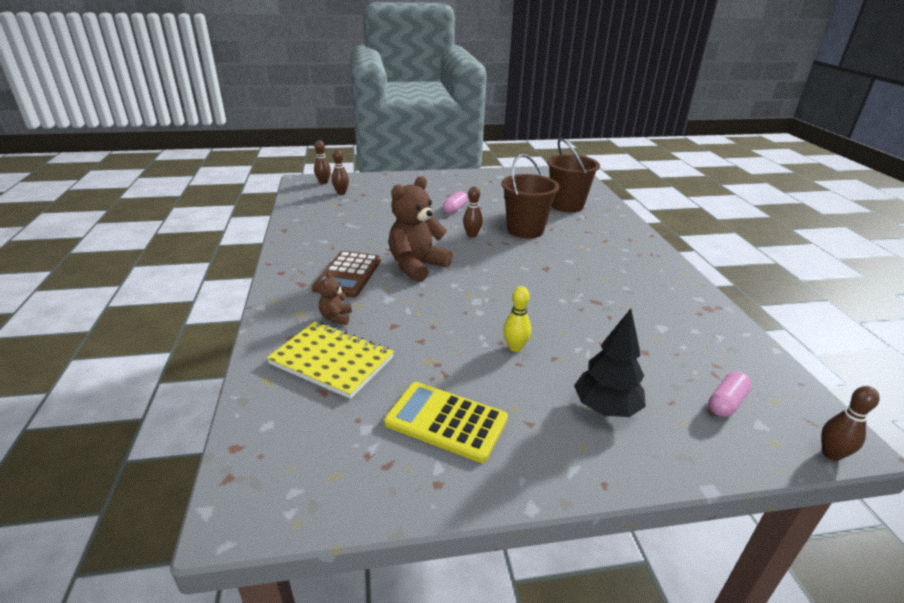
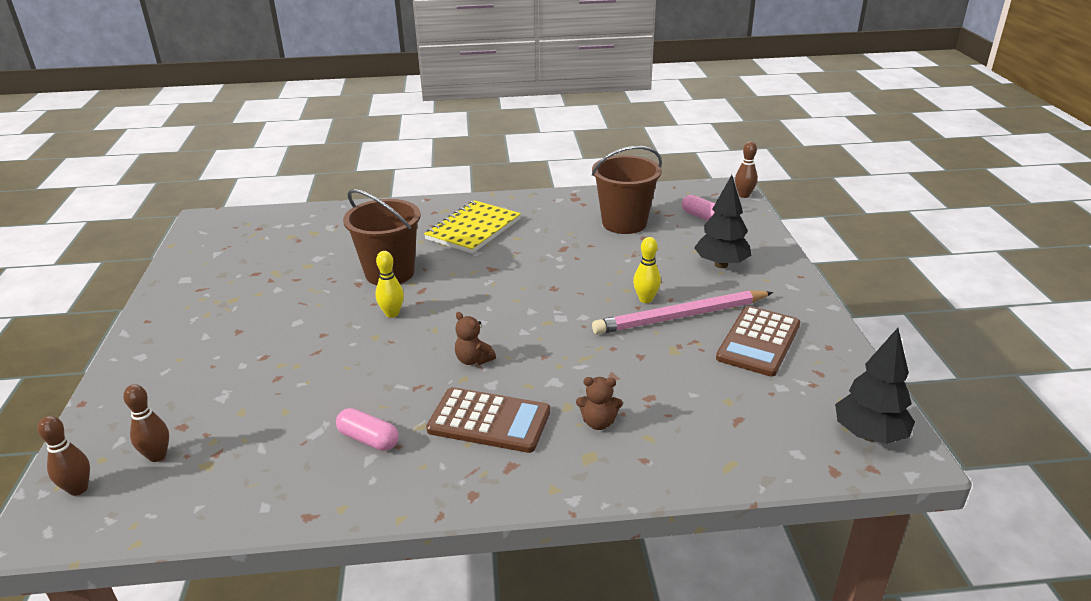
camera: 85 degrees left, 0 degrees up
yellow notebook [267,321,394,399] -> yellow notebook moved to [424,200,521,254]
yellow calculator [384,382,508,463] -> brown calculator [716,306,800,377]
brown teddy bear [389,176,452,283] -> brown teddy bear [455,312,496,365], size x0.47
pink capsule [443,191,468,214] -> pink capsule moved to [336,408,399,451]
brown bowling pin [463,186,483,237] -> yellow bowling pin [375,251,404,318]
brown bucket [547,138,600,212] -> brown bucket moved to [592,146,662,234]
none -> pink pencil [592,290,773,334]
none -> black tree [835,328,915,444]

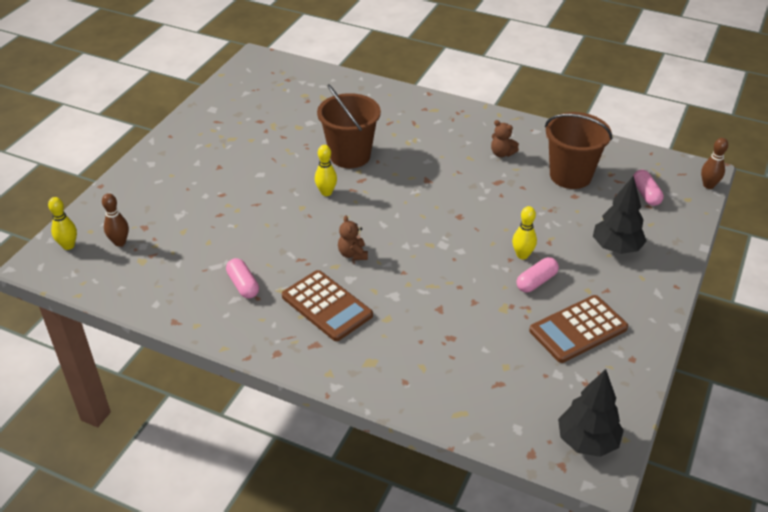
camera: 30 degrees right, 10 degrees up
brown bowling pin [37,416,90,496] -> yellow bowling pin [48,197,77,250]
yellow notebook [424,200,521,254] -> none
brown teddy bear [576,377,623,430] -> brown teddy bear moved to [491,120,519,157]
pink pencil [592,290,773,334] -> pink capsule [517,257,559,292]

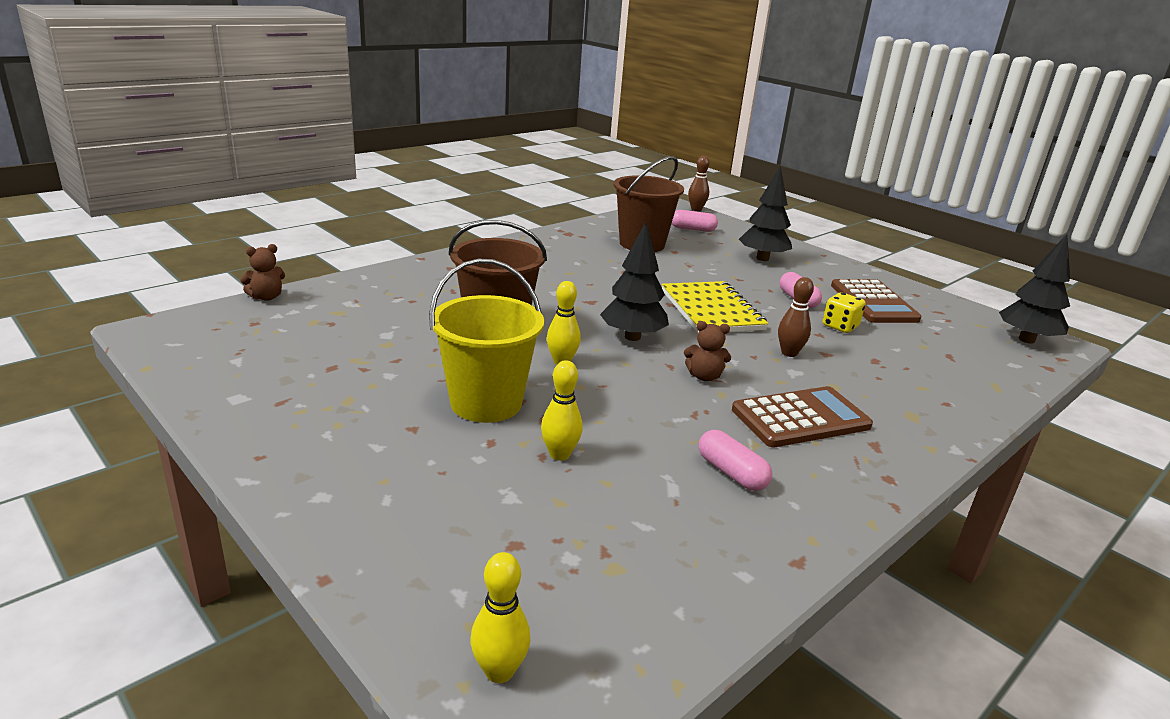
camera: 70 degrees left, 15 degrees down
brown bowling pin [102,193,129,246] -> brown bowling pin moved to [778,277,814,357]
pink capsule [226,258,259,298] -> pink capsule turned 60 degrees clockwise [699,430,772,491]
brown teddy bear [491,120,519,157] -> brown teddy bear moved to [240,244,285,301]
yellow bowling pin [512,206,537,259] -> yellow bowling pin moved to [541,360,583,461]
none -> yellow bucket [429,259,544,423]
none -> black tree [600,222,669,341]
none -> yellow notebook [662,281,769,333]
none -> yellow dice [823,292,865,333]

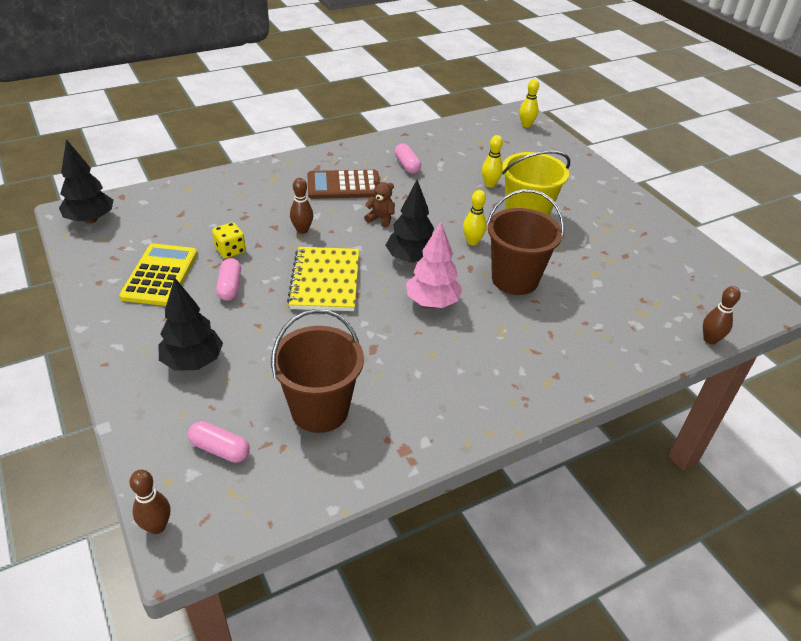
camera: 165 degrees left, 15 degrees up
brown teddy bear [240,244,285,301] -> brown bowling pin [703,286,741,344]
brown calculator [831,279,921,323] -> yellow calculator [119,244,197,306]
none -> pink tree [406,222,463,308]

